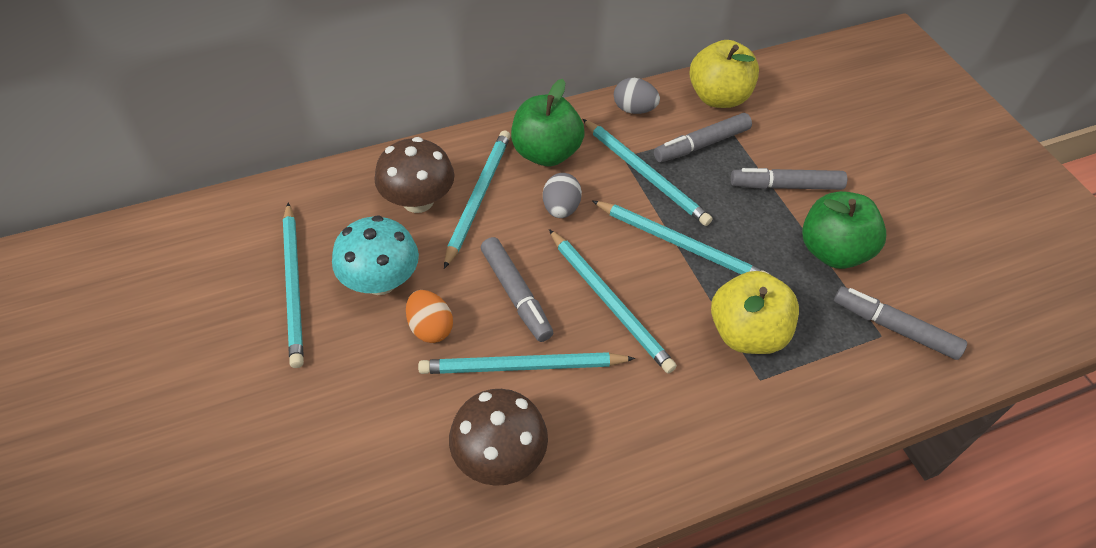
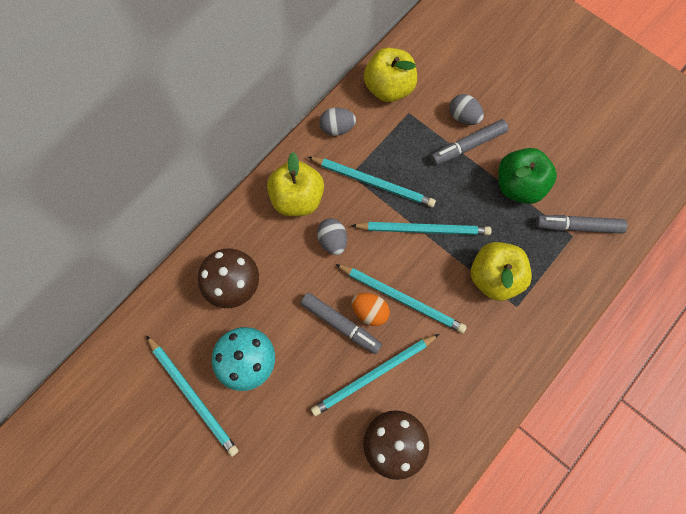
camera: 25 degrees left, 20 degrees up
orange egg [406,290,453,343] -> orange egg moved to [352,293,390,326]
turquoise pencil [444,130,511,269] -> none
green apple [511,79,585,166] -> yellow apple [267,152,324,216]
grey marker [654,113,752,162] -> none
none -> grey egg [449,94,484,125]

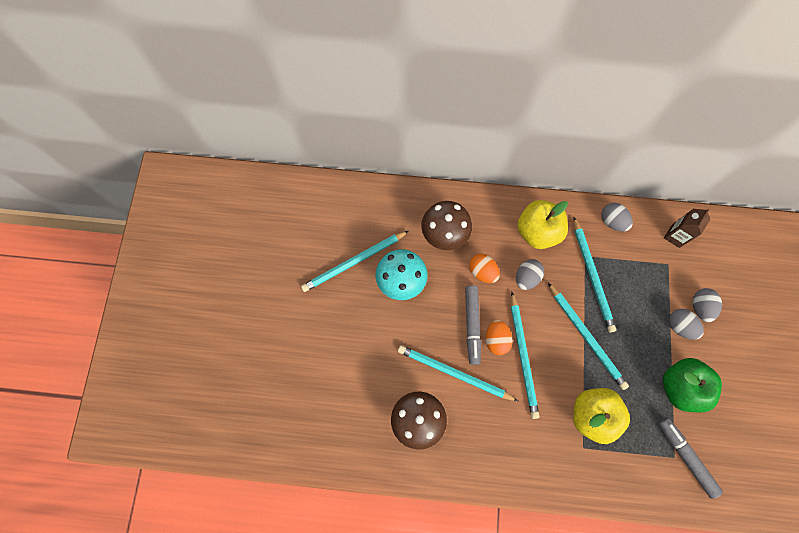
camera: 55 degrees right, 0 degrees up
turquoise pencil [146,335,239,457] -> turquoise pencil turned 45 degrees clockwise [301,231,408,292]
yellow apple [364,48,417,102] -> brown carton [664,208,710,248]
grey marker [431,119,508,165] -> grey egg [669,309,704,340]
none -> orange egg [469,254,500,283]

